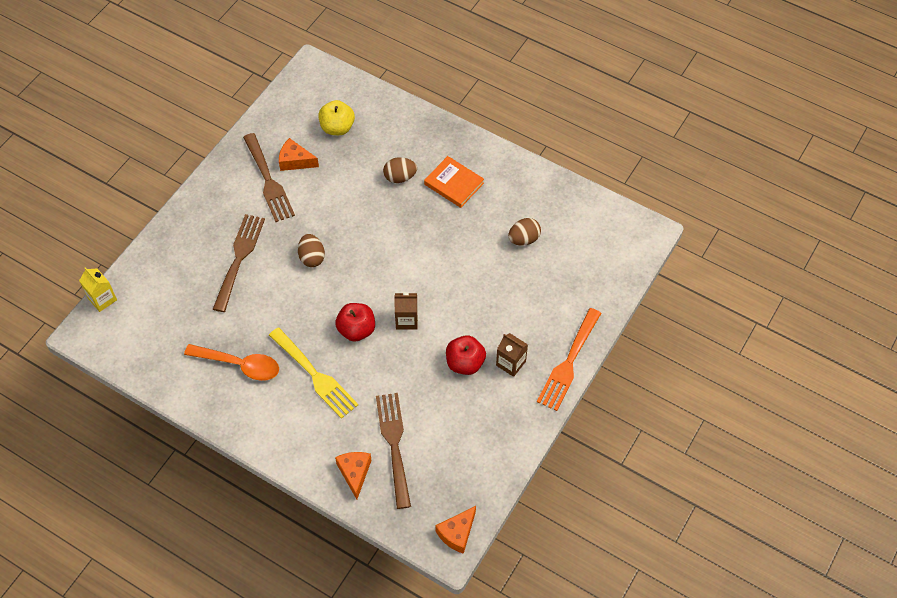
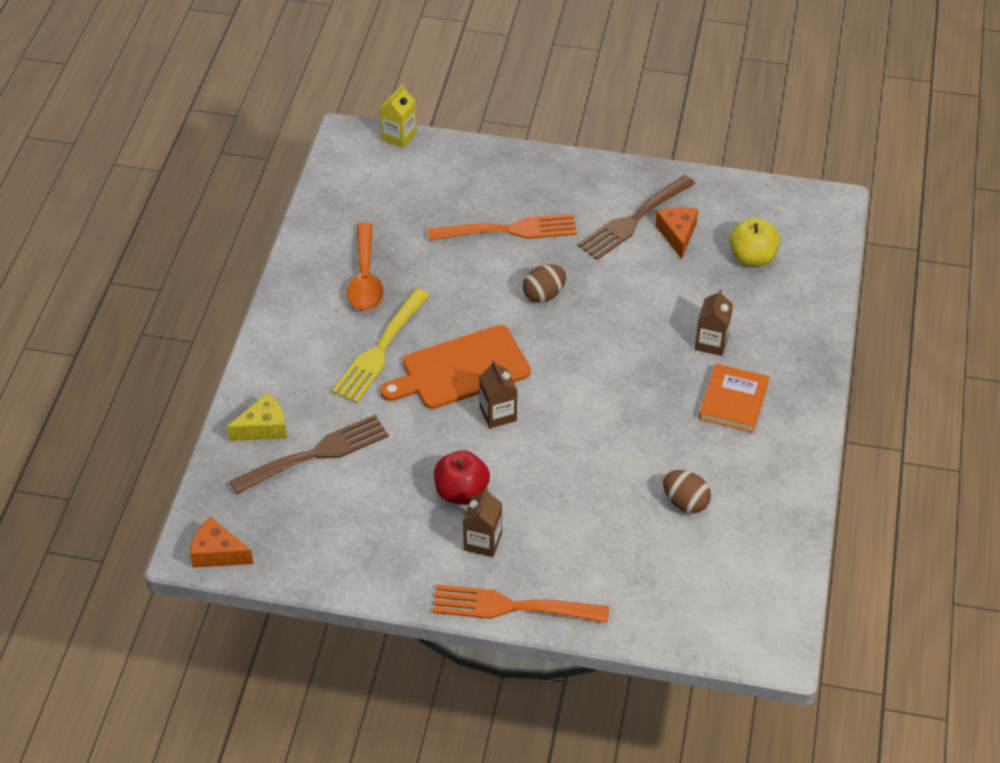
camera: 70 degrees right, 10 degrees down
brown fork [213,214,265,312] -> orange fork [428,214,577,241]
red apple [335,303,375,342] -> orange cutting board [380,325,531,409]
orange cheese [335,452,372,499] -> yellow cheese [227,393,287,441]
brown egg [383,157,417,183] -> brown carton [695,289,733,356]

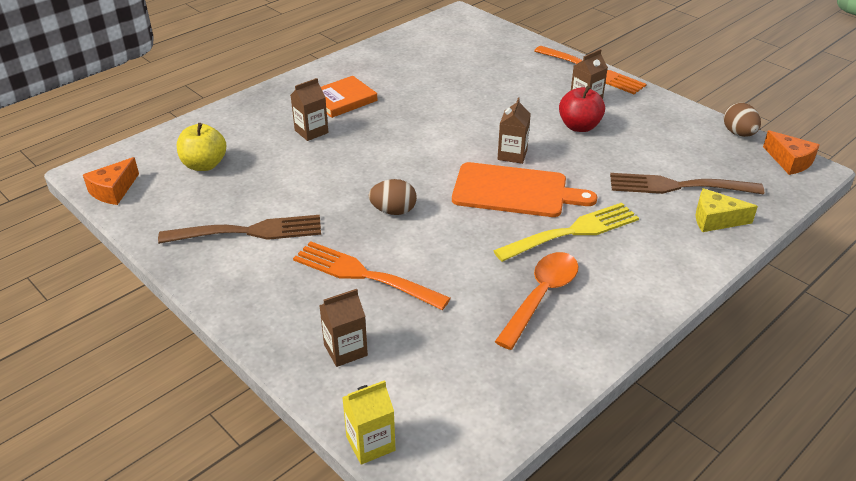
camera: 145 degrees left, 10 degrees down
orange cheese [655,207,698,259] -> orange cheese moved to [83,157,139,205]
brown egg [663,470,711,513] -> brown egg moved to [724,103,761,137]
none -> brown carton [319,289,368,367]

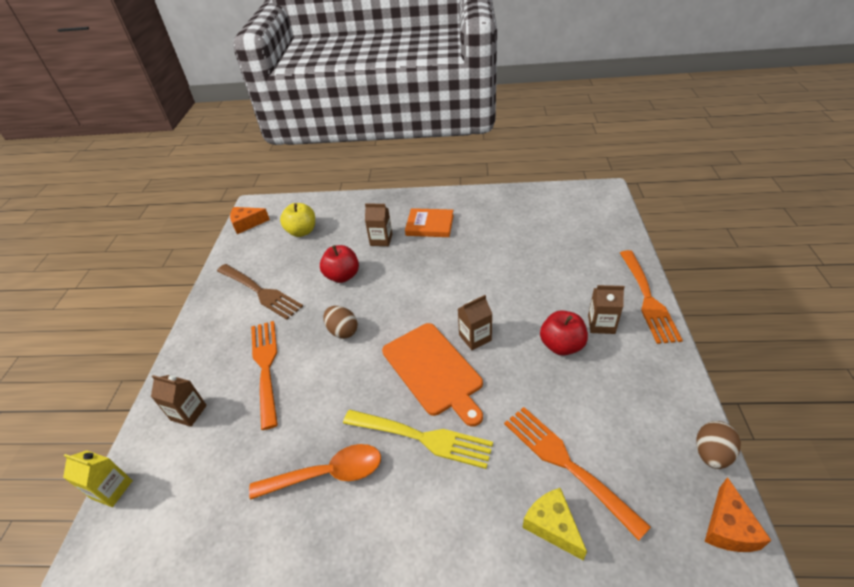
camera: 50 degrees right, 5 degrees up
brown fork [610,173,764,194] -> orange fork [504,407,651,541]
none -> red apple [320,245,359,283]

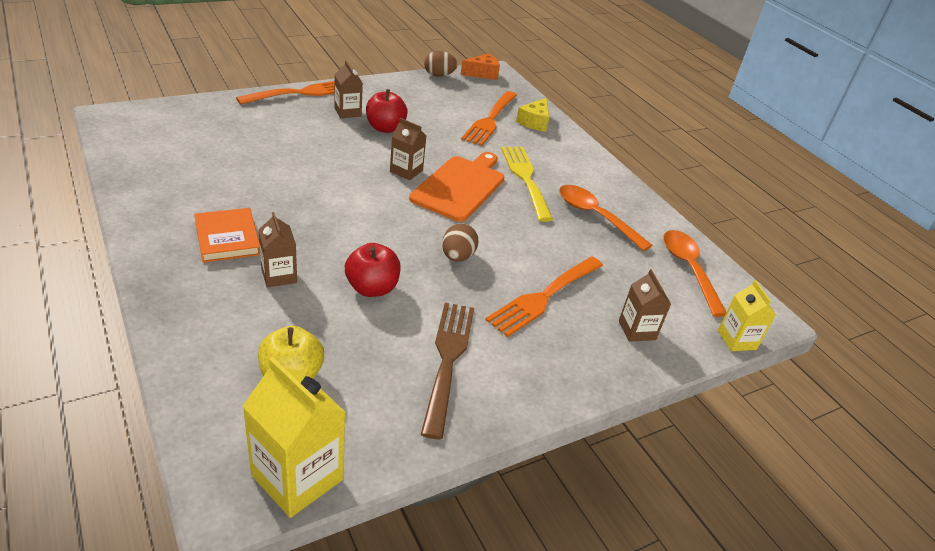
camera: 130 degrees left, 5 degrees down
orange cheese [230,207,270,234] -> yellow carton [243,357,345,518]
none -> orange spoon [663,230,726,317]

